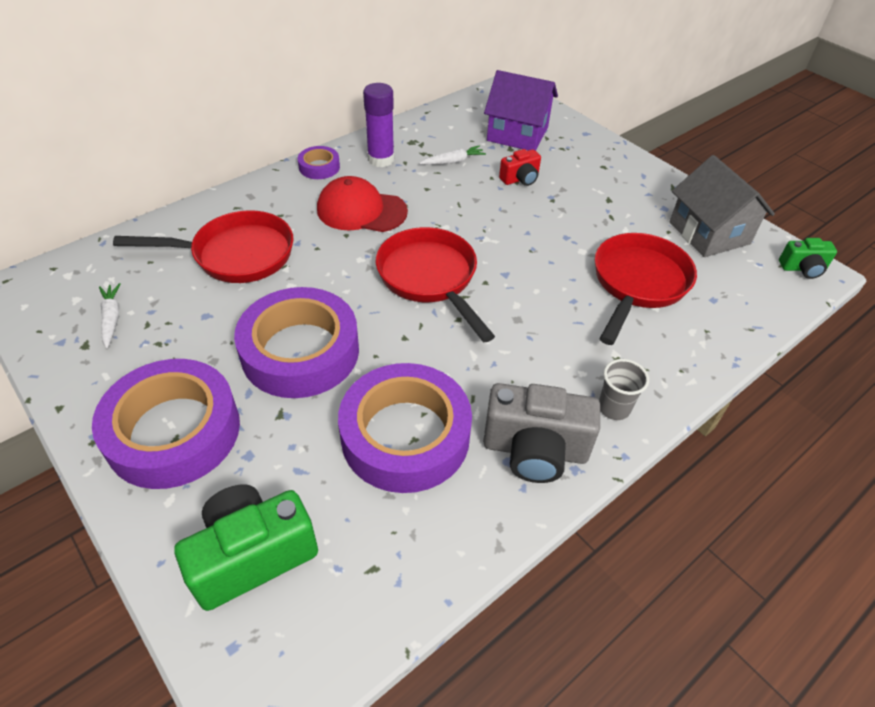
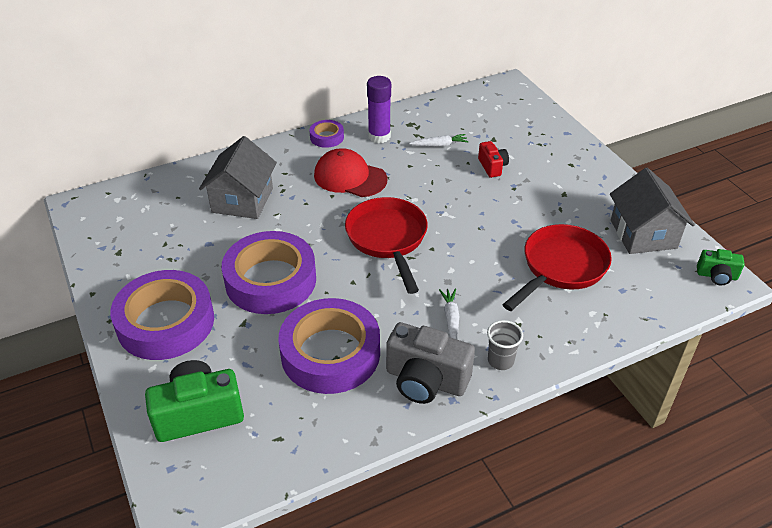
camera: 15 degrees right, 5 degrees down
white carrot [99,283,120,348] -> white carrot moved to [439,288,459,339]
red pan [113,210,293,283] -> grey house [199,136,277,219]
purple house [484,70,558,151] -> none
red camera [499,149,541,186] -> red camera turned 90 degrees counterclockwise [478,141,509,178]

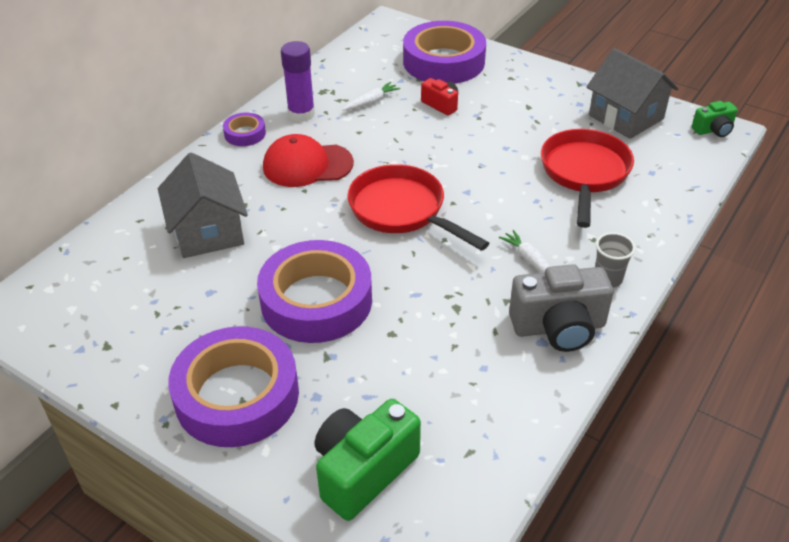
camera: 30 degrees left, 0 degrees up
purple tape [278,298,380,394] -> purple tape moved to [403,21,486,84]

